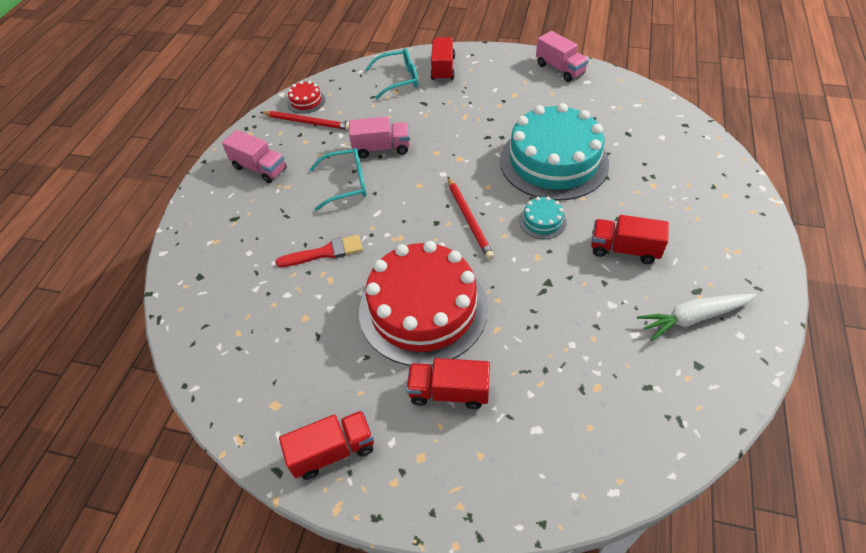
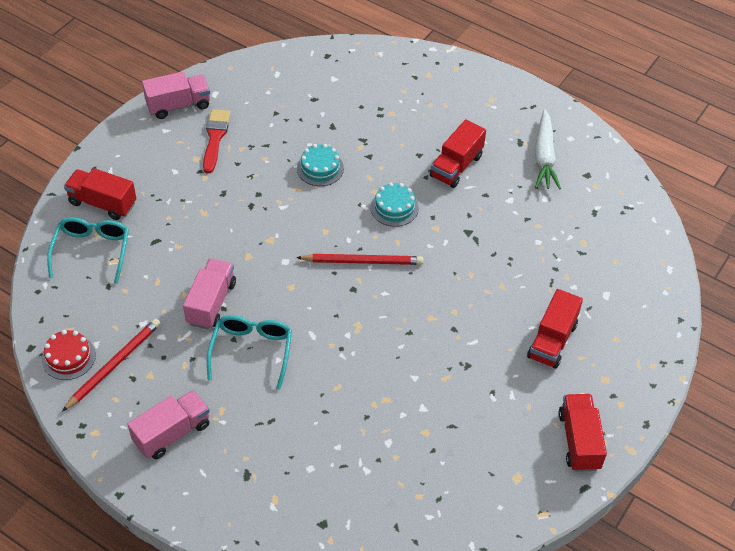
camera: 75 degrees left, 0 degrees up
red brush [276,235,363,267] -> red brush moved to [203,109,230,174]
red cake [359,241,488,366] -> none
turquoise cake [500,103,609,201] -> turquoise cake [297,144,344,186], size x0.40

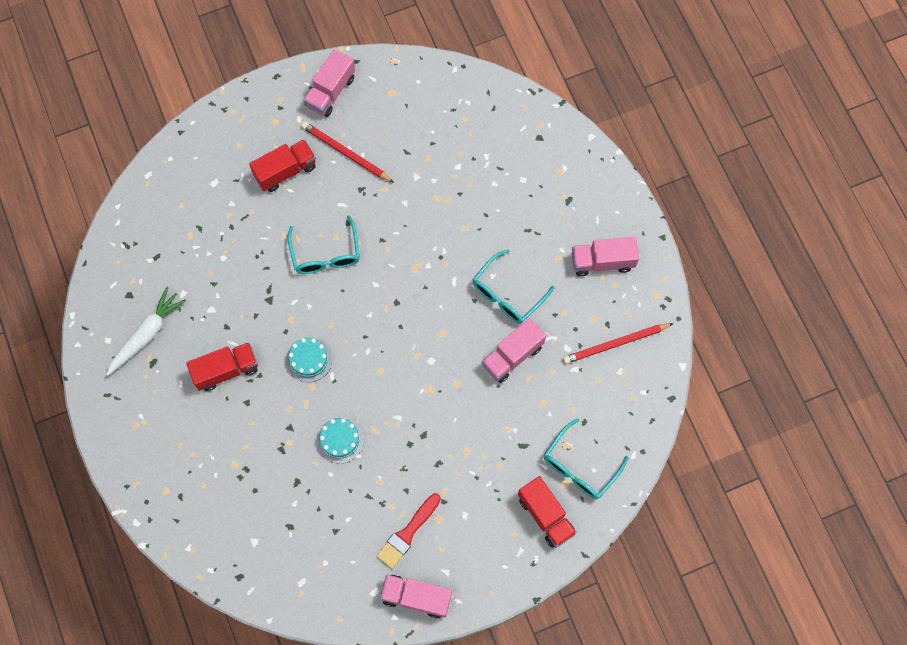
camera: 145 degrees left, 20 degrees up
red cake [42,330,96,380] -> none
red pencil [296,254,424,265] -> red pencil moved to [301,121,394,183]
red truck [559,394,607,472] -> pink truck [303,49,355,117]
none -> turquoise glasses [288,215,360,274]

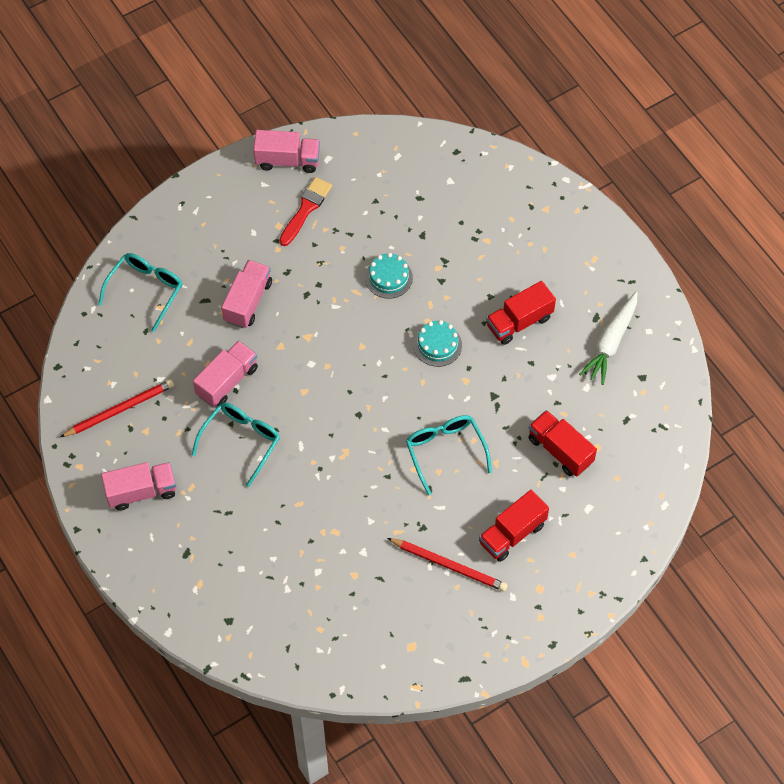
camera: 170 degrees right, 10 degrees down
pink truck [303,49,355,117] -> pink truck moved to [221,260,272,328]
red truck [518,476,577,548] -> red truck moved to [528,410,597,477]

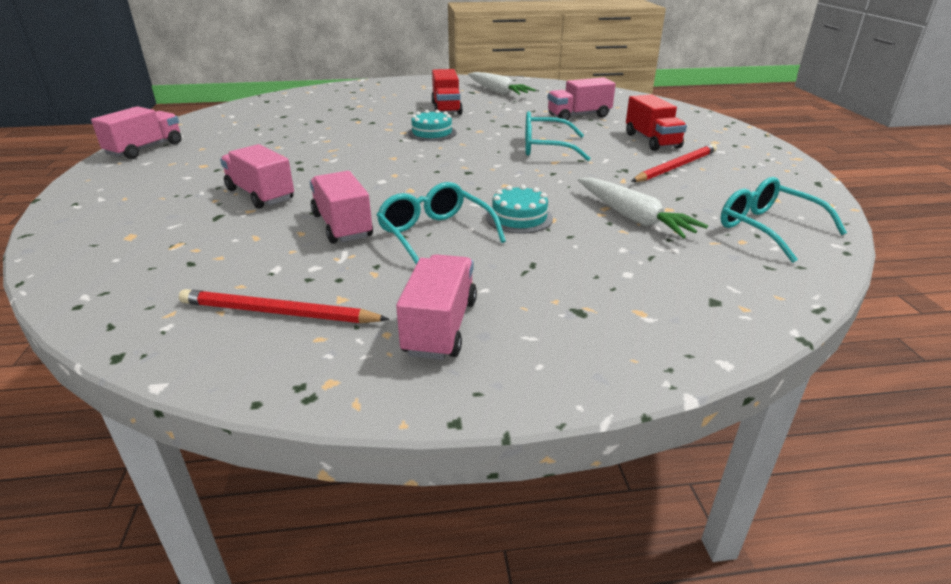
camera: 65 degrees left, 30 degrees down
red pencil [60,379,174,437] -> red pencil turned 75 degrees counterclockwise [179,289,389,323]
turquoise glasses [98,253,183,332] -> turquoise glasses moved to [720,177,847,263]
red brush [279,177,332,246] -> none
turquoise cake [365,253,413,299] -> turquoise cake moved to [486,185,553,233]
red truck [528,410,597,477] -> pink truck [548,77,616,121]
none -> white carrot [578,178,708,238]

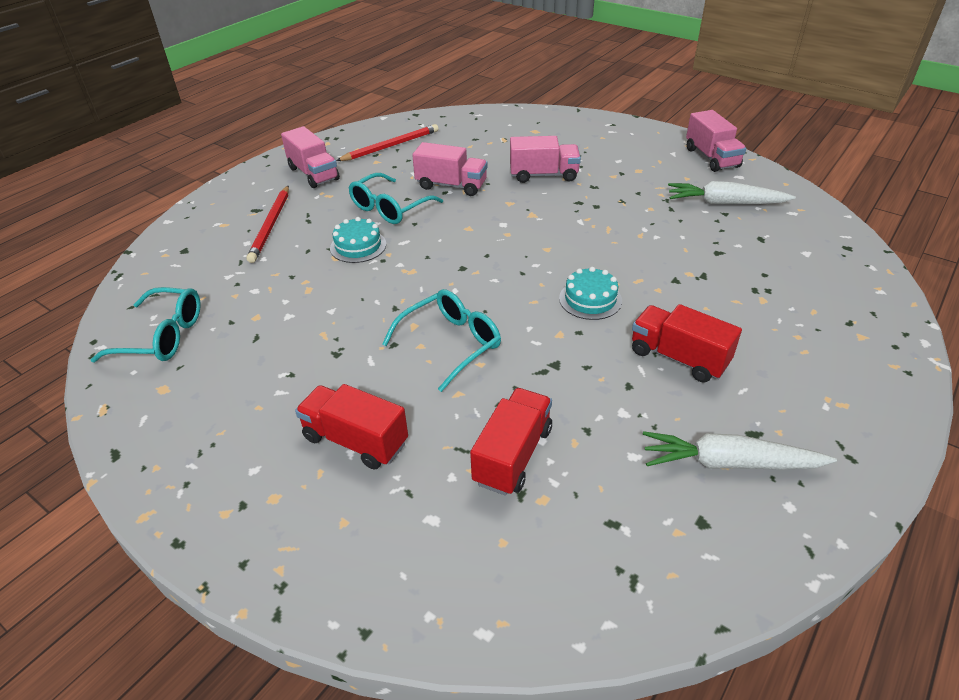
camera: 135 degrees right, 10 degrees up
turquoise glasses [376,182,506,264] -> turquoise glasses turned 120 degrees clockwise [349,173,443,224]
pink truck [548,77,616,121] -> red truck [470,388,552,496]
white carrot [578,178,708,238] -> white carrot moved to [668,181,796,204]
red pencil [631,144,717,182] -> red pencil moved to [247,186,289,263]

